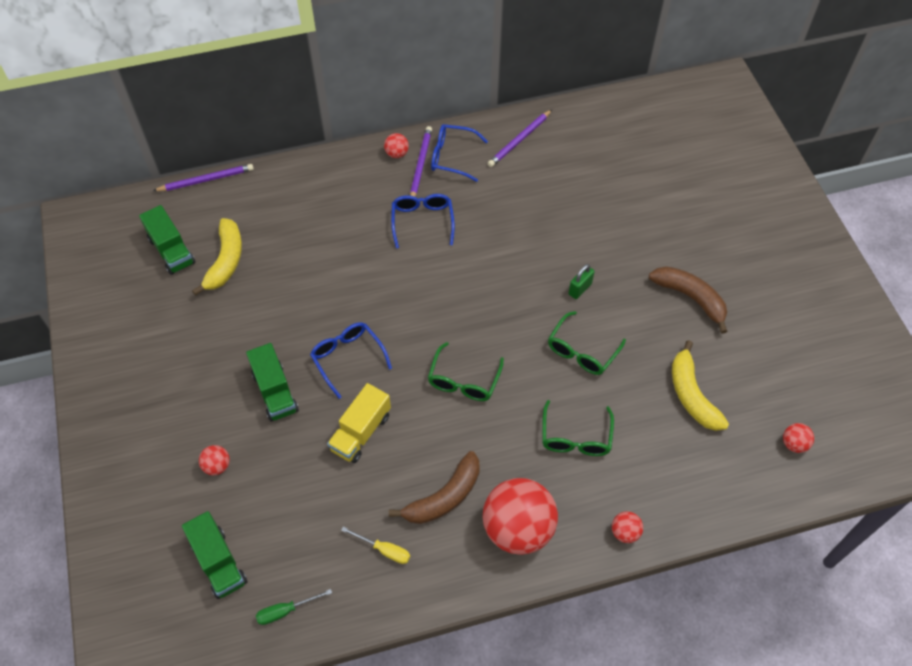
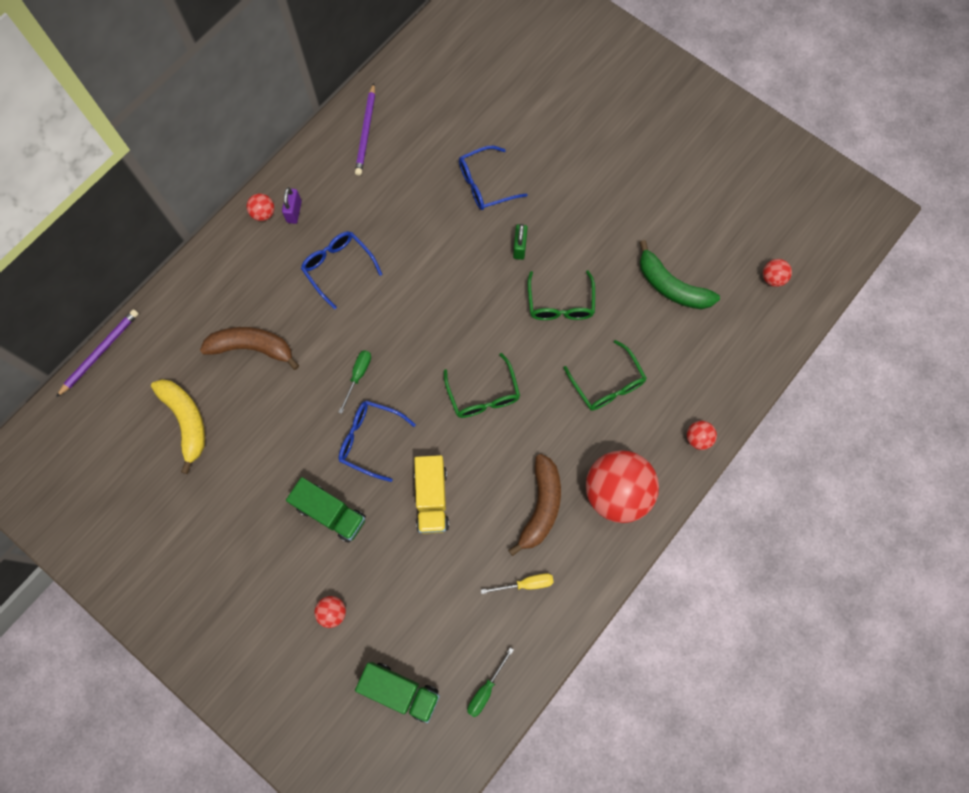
camera: 35 degrees left, 15 degrees up
green truck [139,205,195,275] -> none
purple pencil [410,126,432,197] -> purple padlock [282,187,302,224]
blue glasses [431,124,488,182] -> blue glasses moved to [459,146,527,210]
brown banana [649,266,728,334] -> brown banana moved to [200,327,299,370]
yellow banana [672,340,729,431] -> green banana [639,240,720,309]
none -> green screwdriver [338,350,371,414]

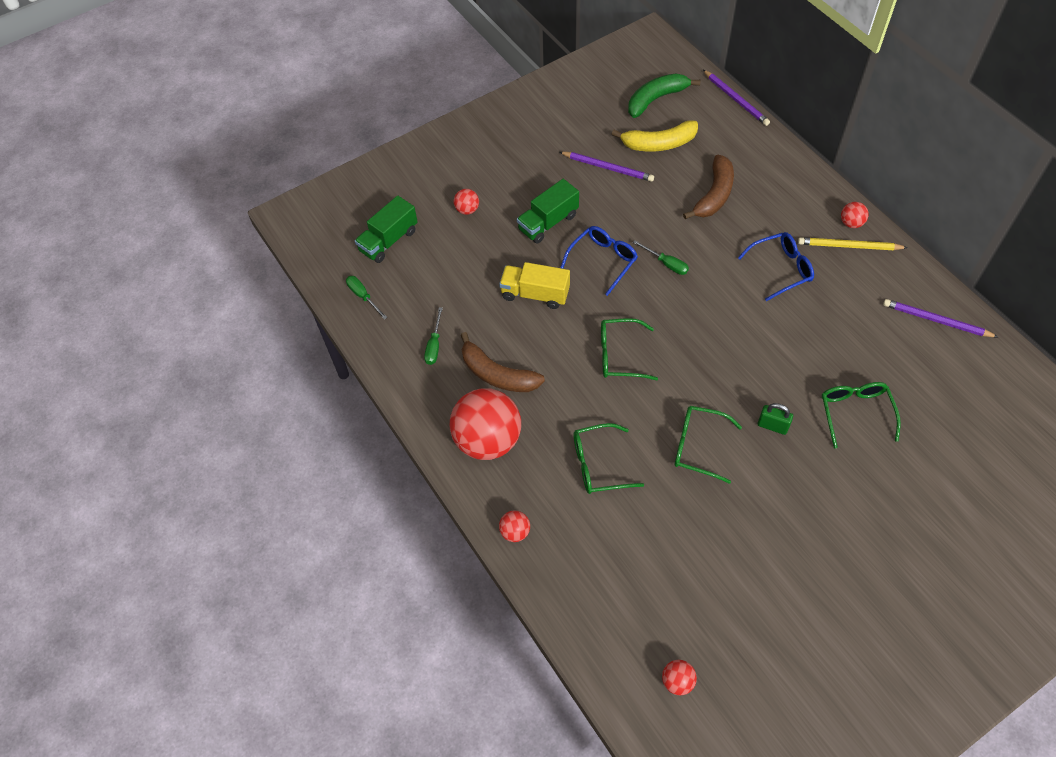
camera: 110 degrees right, 15 degrees down
purple padlock [282,187,302,224] -> yellow pencil [798,237,908,250]
blue glasses [459,146,527,210] -> green glasses [822,382,901,449]
yellow screwdriver [481,573,554,594] -> green screwdriver [424,307,443,365]
green banana [639,240,720,309] -> green banana moved to [628,73,700,118]
none -> purple pencil [560,152,654,182]

